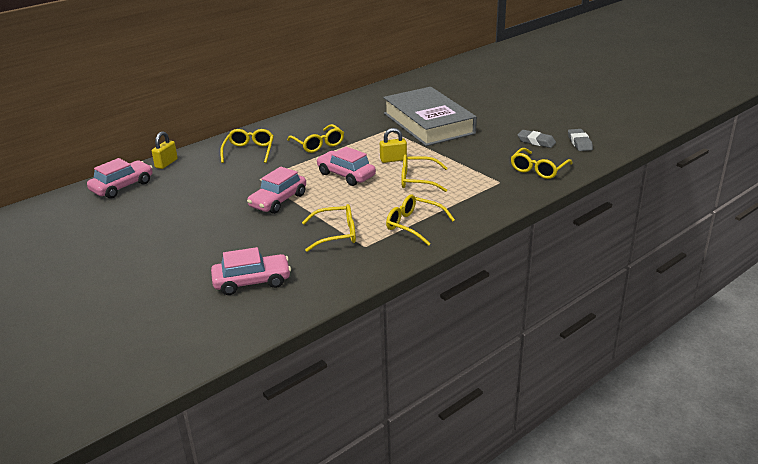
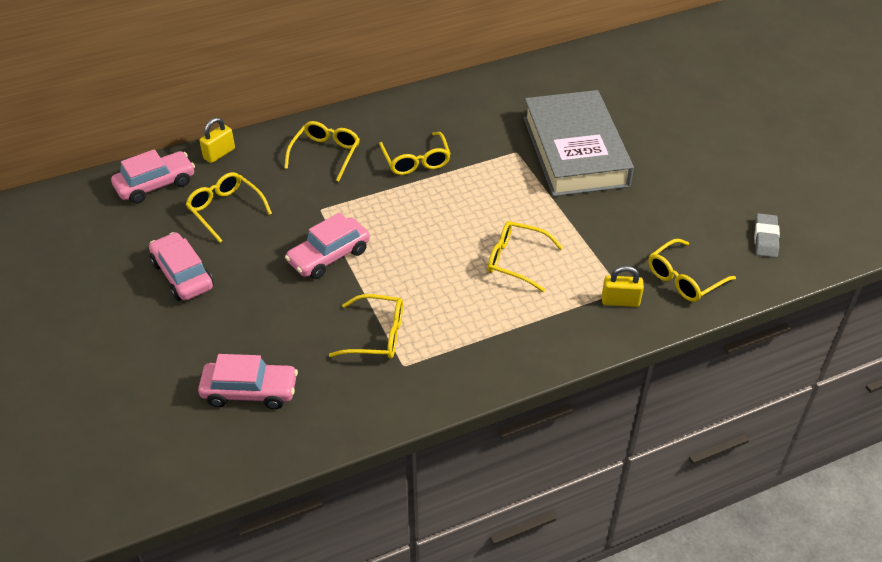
camera: 15 degrees right, 15 degrees up
pink car [316,147,376,186] -> pink car moved to [149,232,213,301]
yellow padlock [380,128,407,163] -> yellow padlock moved to [602,266,644,307]
yellow glasses [386,195,455,246] -> yellow glasses moved to [186,172,272,243]
grey eraser [518,130,556,148] -> none

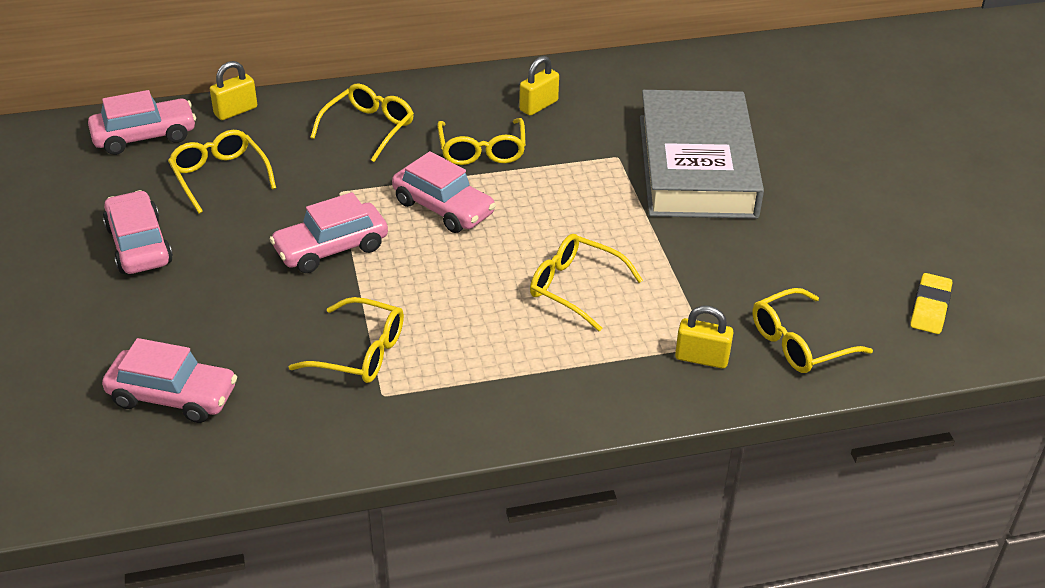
camera: 10 degrees right, 5 degrees down
grey eraser [754,213,780,258] -> yellow eraser [910,273,952,334]
none -> pink car [392,151,496,233]
none -> yellow padlock [519,56,559,116]

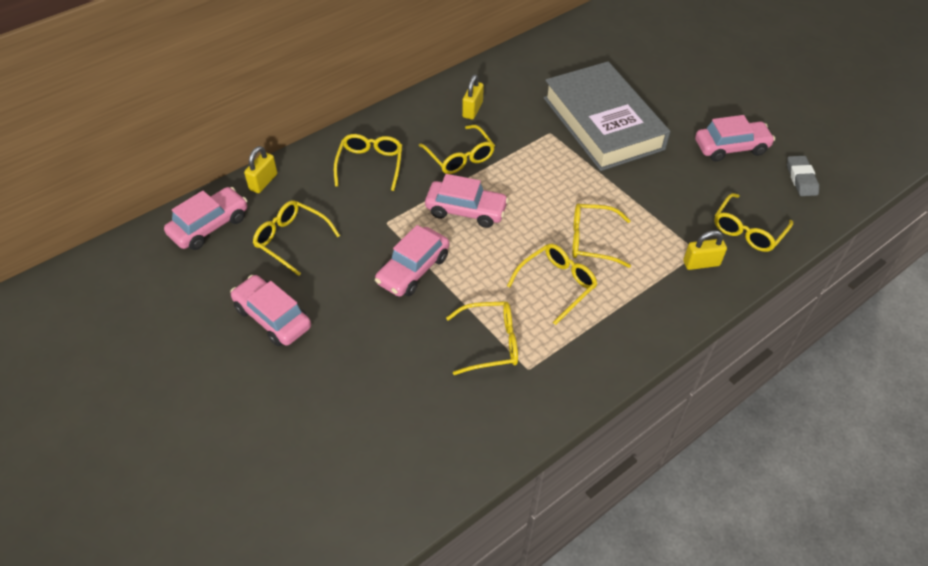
camera: 25 degrees left, 10 degrees up
pink car [102,338,237,423] -> pink car moved to [695,115,775,161]
yellow eraser [910,273,952,334] -> grey eraser [787,156,819,196]
none -> yellow glasses [507,244,597,325]

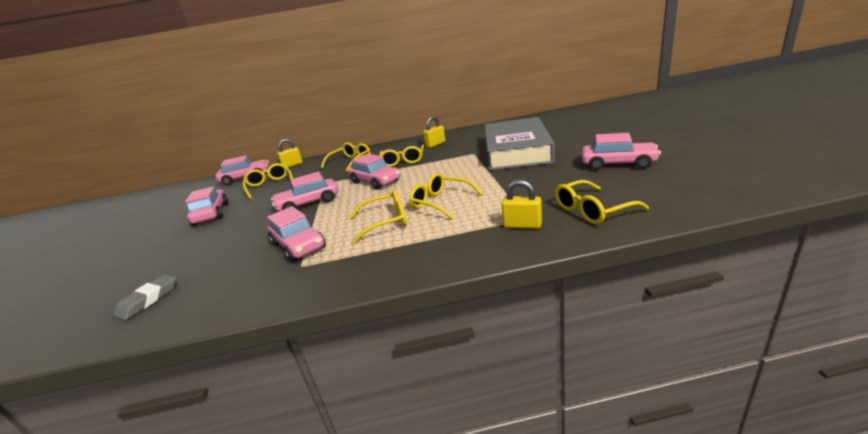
camera: 35 degrees right, 25 degrees down
yellow glasses [446,301,518,375] -> pink car [267,206,326,262]
grey eraser [787,156,819,196] -> grey eraser moved to [114,274,176,320]

